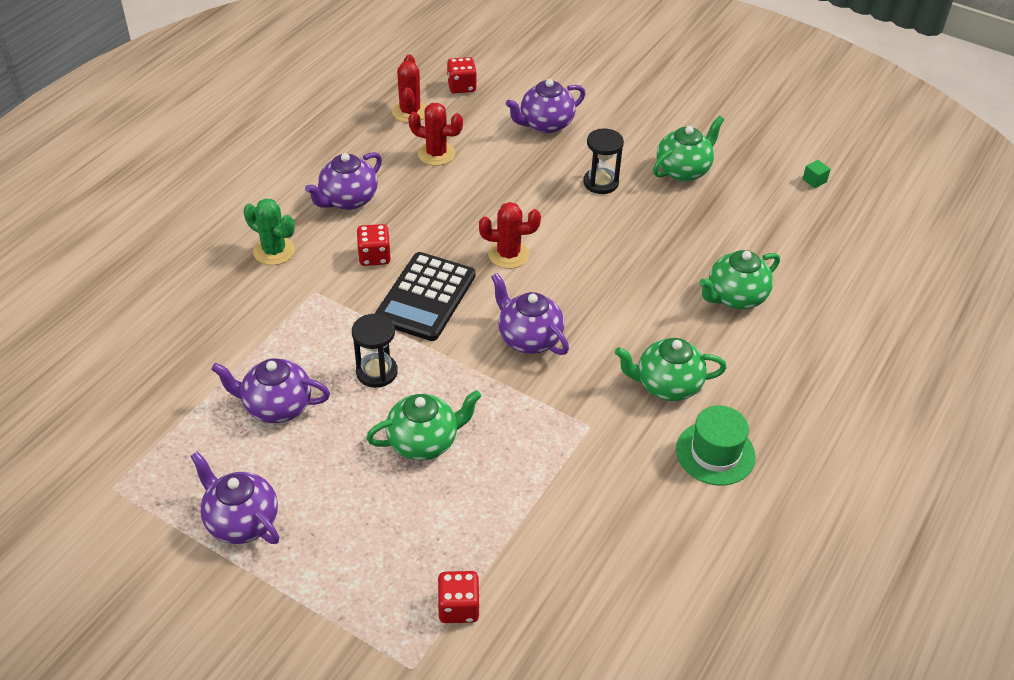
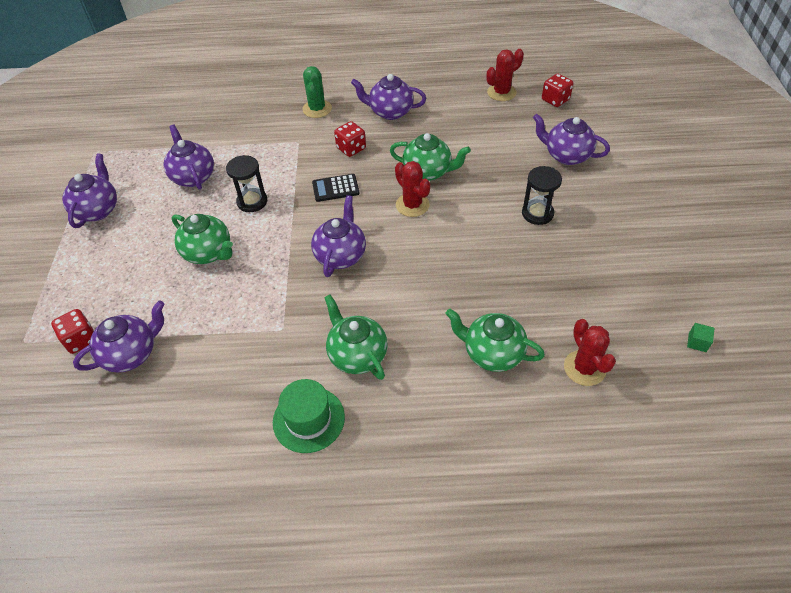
camera: 60 degrees right, 5 degrees up
black calculator [374,252,476,341] -> black calculator [312,174,359,202], size x0.55
red cactus [408,103,463,166] -> red cactus moved to [564,319,616,386]
green teapot [653,116,724,181] -> green teapot moved to [390,133,471,181]
none -> purple teapot [73,301,164,372]

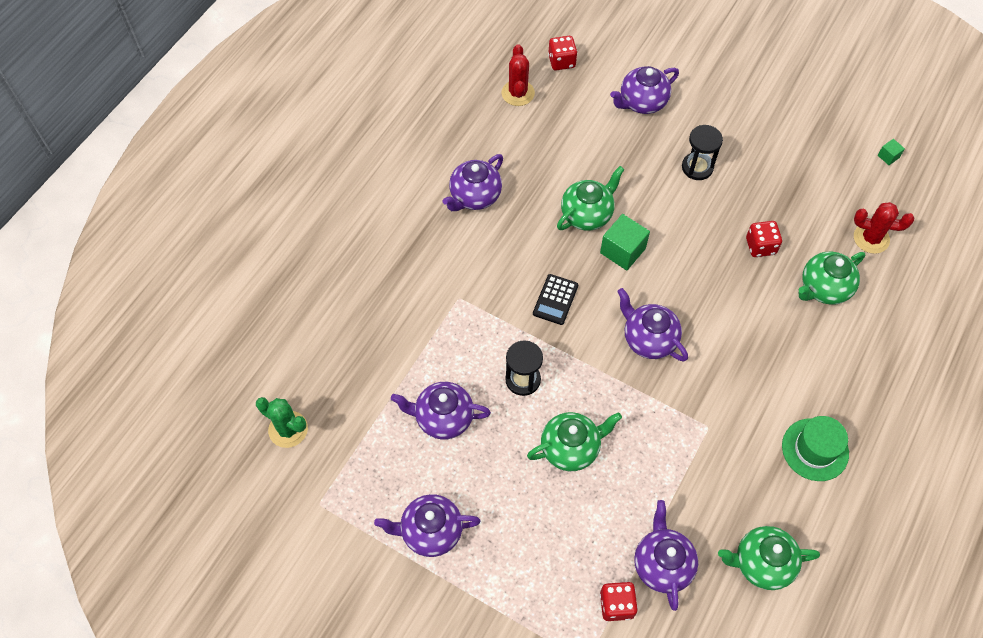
camera: 60 degrees left, 10 degrees up
purple teapot [62,153,117,228] -> purple teapot turned 45 degrees counterclockwise [374,494,481,557]
green cactus [302,66,332,118] -> green cactus moved to [256,397,308,448]
green teapot [324,294,387,380] -> green teapot moved to [718,526,820,590]
red dice [334,121,366,157] -> red dice moved to [746,221,782,257]
red cactus [395,161,430,217] -> green cube [600,214,650,270]

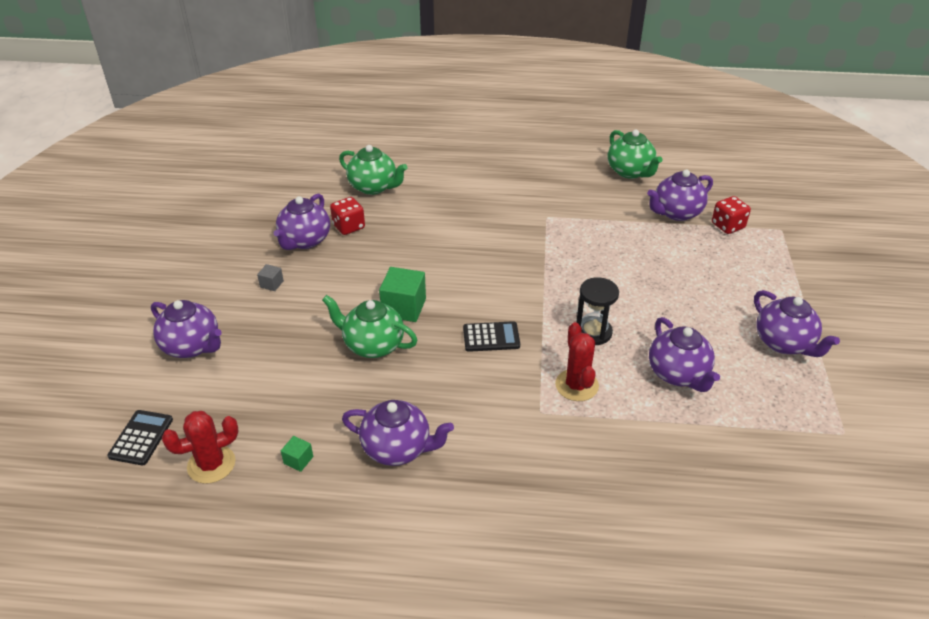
camera: 115 degrees left, 20 degrees down
green cactus [256,397,308,448] -> none
green teapot [527,412,622,471] -> none
red dice [548,36,577,70] -> black calculator [107,410,173,465]
purple teapot [617,288,688,361] -> purple teapot moved to [274,194,330,250]
black hourglass [682,125,723,180] -> grey cube [257,264,284,291]
green hat [782,416,849,481] -> none
red cactus [854,202,914,254] -> red cactus moved to [555,322,599,401]
green cube [878,139,905,165] -> green cube moved to [281,436,313,472]

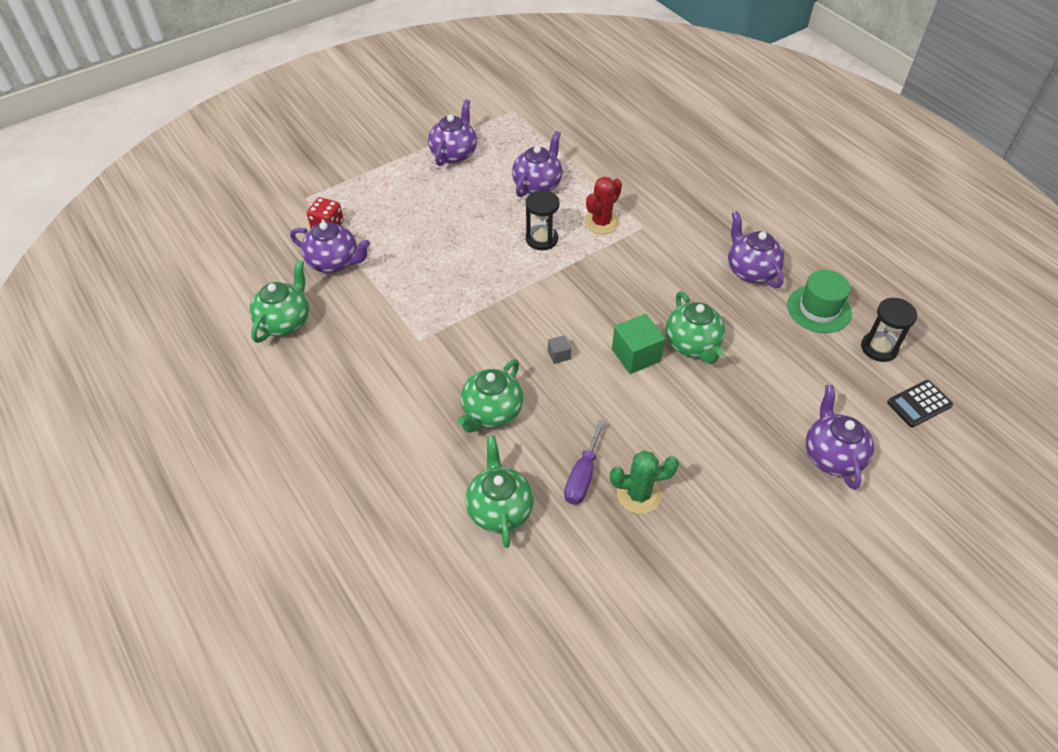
camera: 130 degrees left, 10 degrees up
red cactus [162,411,239,484] -> black hourglass [861,298,917,362]
grey cube [257,264,284,291] -> grey cube moved to [548,335,571,364]
purple teapot [274,194,330,250] -> green cactus [610,451,679,514]
green cube [281,436,313,472] -> green hat [787,270,852,333]
red dice [330,197,365,235] -> purple screwdriver [564,420,605,505]
black calculator [463,321,520,352] -> none
none -> green teapot [457,359,523,433]

